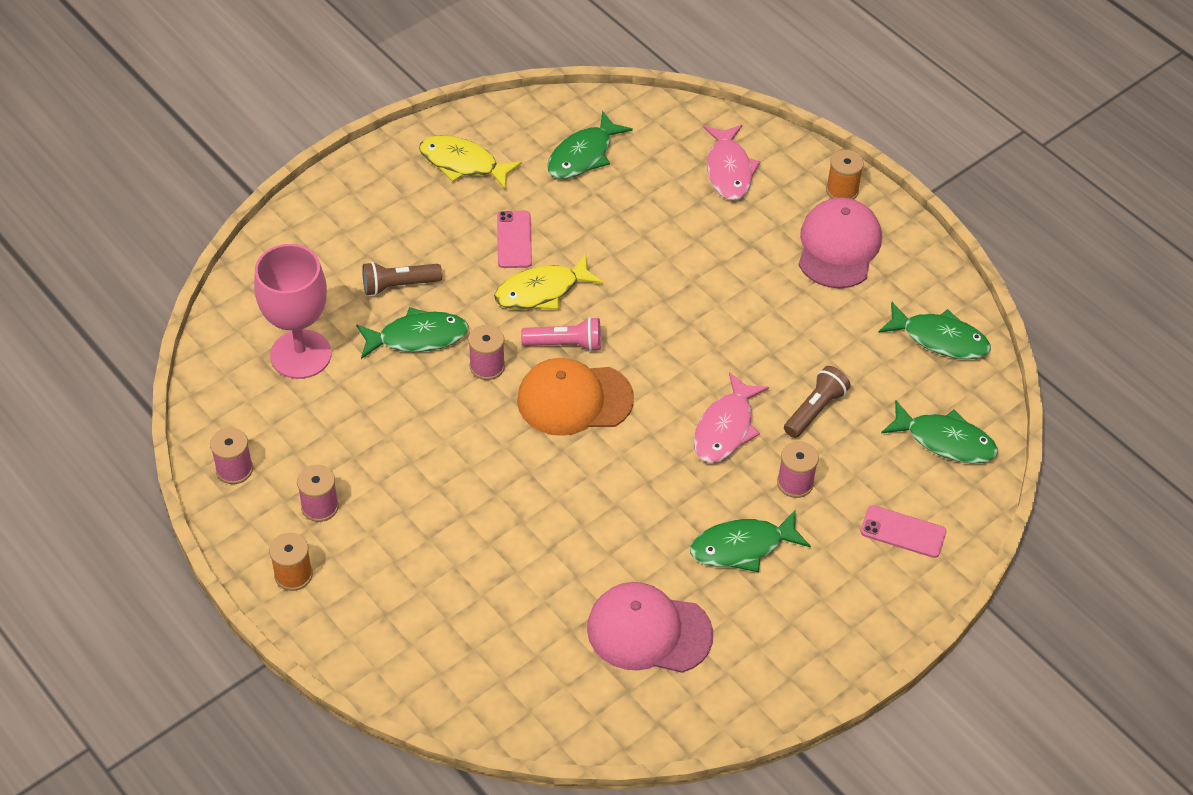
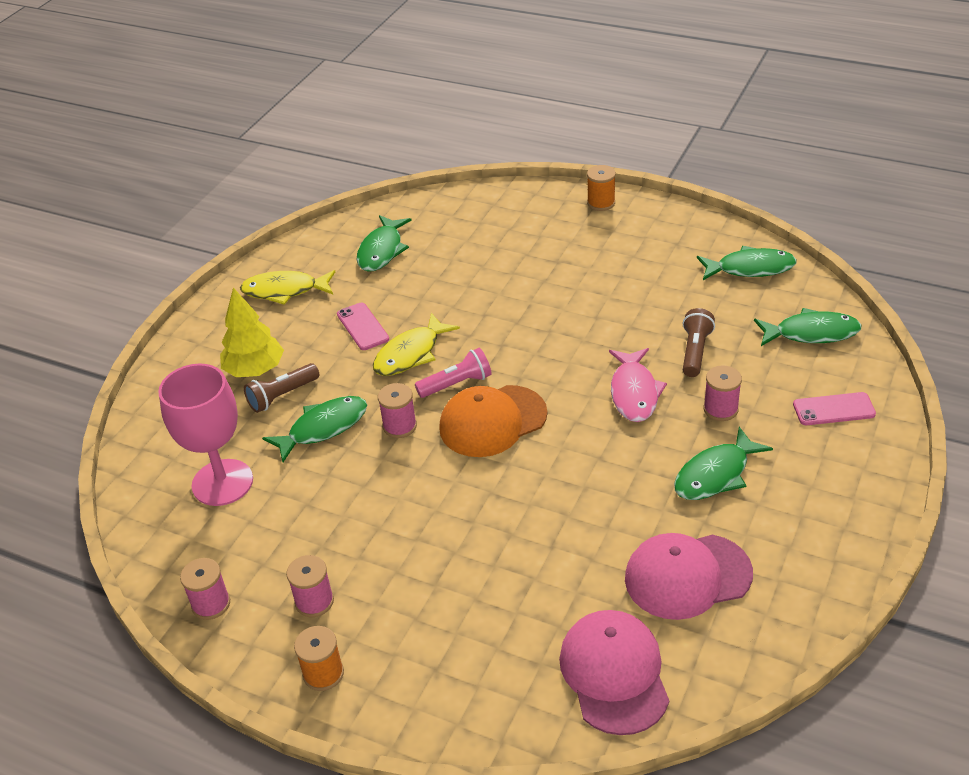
camera: 20 degrees left, 10 degrees down
pink fish [704,125,761,201] -> none
pink cap [798,197,882,289] -> pink cap moved to [559,610,669,735]
none -> yellow tree [220,288,284,377]

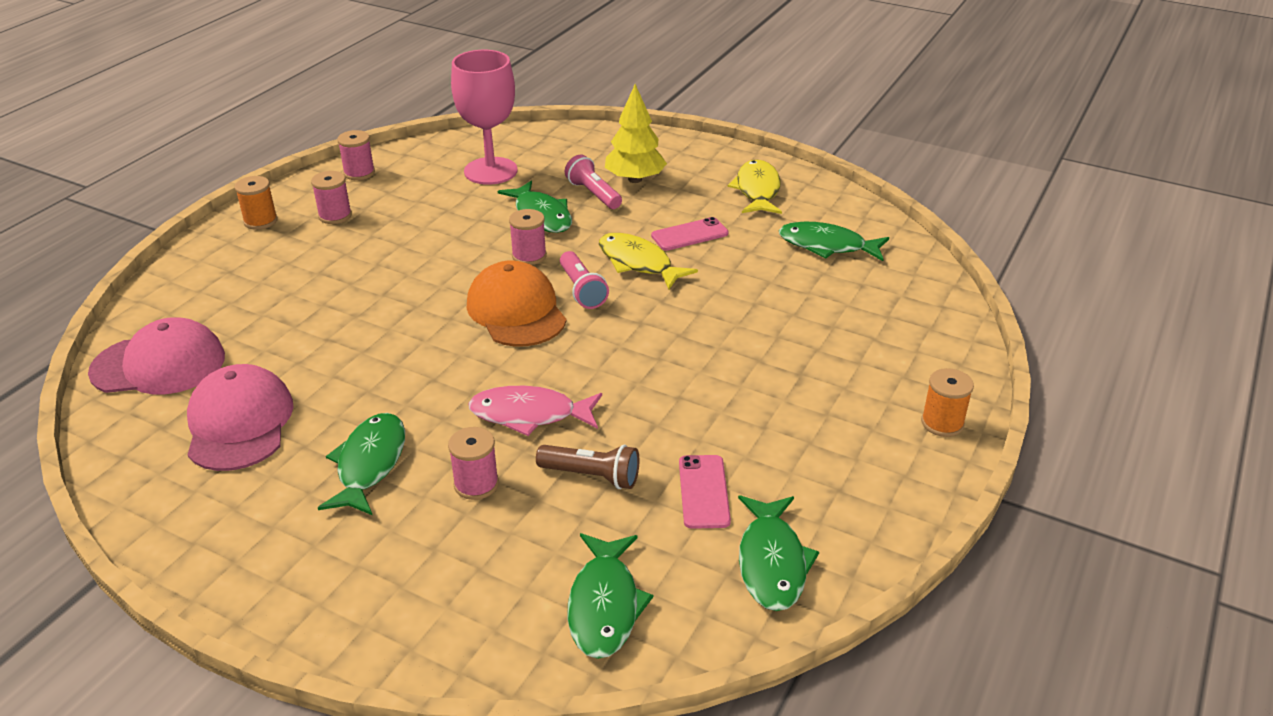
camera: 90 degrees right, 5 degrees down
brown flashlight [244,363,319,413] -> pink flashlight [565,155,622,209]
green fish [674,427,773,500] -> green fish turned 45 degrees clockwise [318,413,405,515]
pink phone [793,392,876,425] -> pink phone moved to [679,455,731,529]

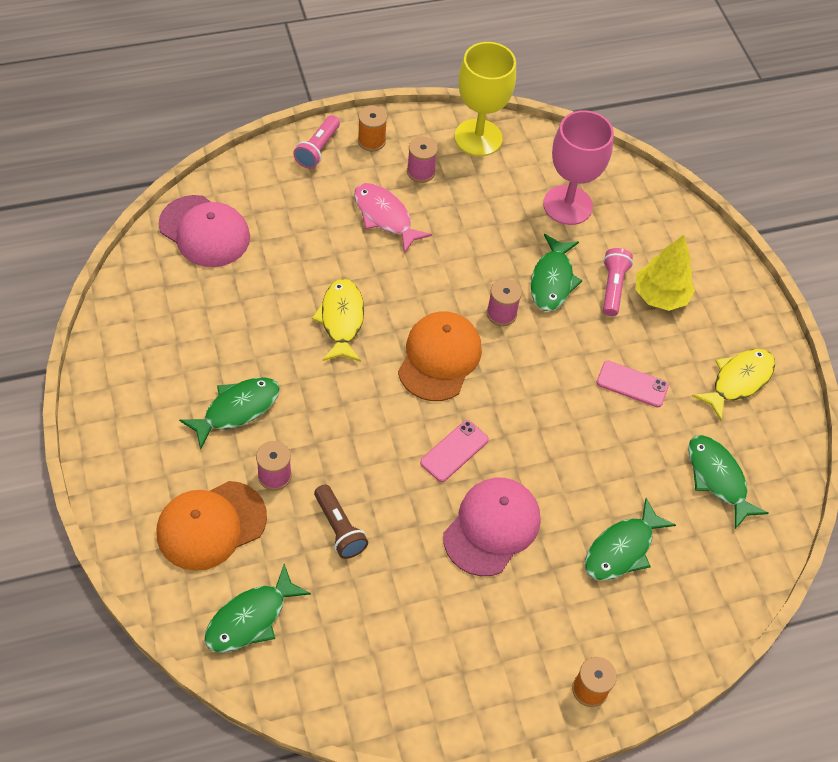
camera: 40 degrees right, 20 degrees up
pink cap [187,364,294,471] -> pink cap moved to [443,478,540,576]
pink spool [337,130,375,180] -> yellow goblet [454,42,516,156]
pink fish [468,386,602,436] -> pink fish moved to [354,183,432,253]
pink flashlight [560,251,609,309] -> pink flashlight moved to [293,115,340,169]
yellow fish [599,233,698,289] -> yellow fish moved to [312,278,364,362]
pink phone [679,455,731,529] -> pink phone moved to [420,420,489,482]
green fish [738,495,819,611] -> green fish moved to [585,498,676,581]
none -> orange cap [157,481,267,571]

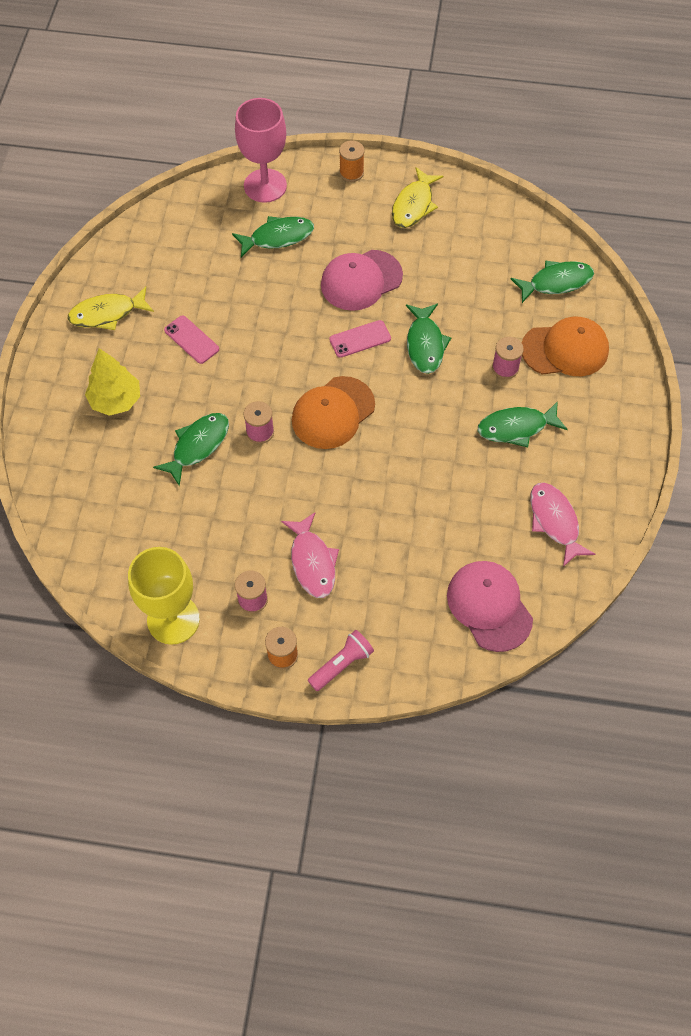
camera: 150 degrees left, 5 degrees up
yellow fish [312,278,364,362] -> yellow fish moved to [392,167,443,228]
brown flashlight [314,484,368,559] -> none
pink goblet [543,110,614,225] -> pink goblet moved to [235,98,287,203]
pink flashlight [603,248,633,316] -> none
green fish [688,435,768,529] -> green fish moved to [406,304,451,374]
none -> pink fish [530,483,595,567]

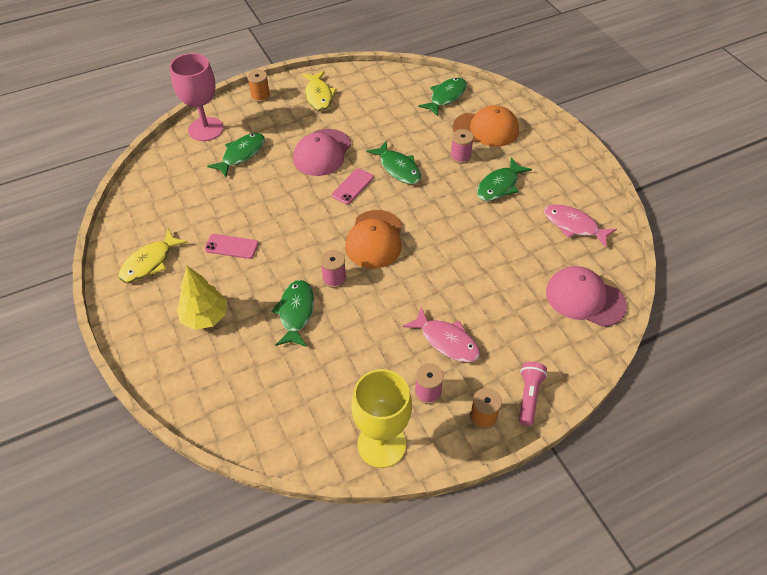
camera: 35 degrees left, 10 degrees down
orange cap [522,317,609,376] -> orange cap turned 45 degrees clockwise [453,105,519,147]

